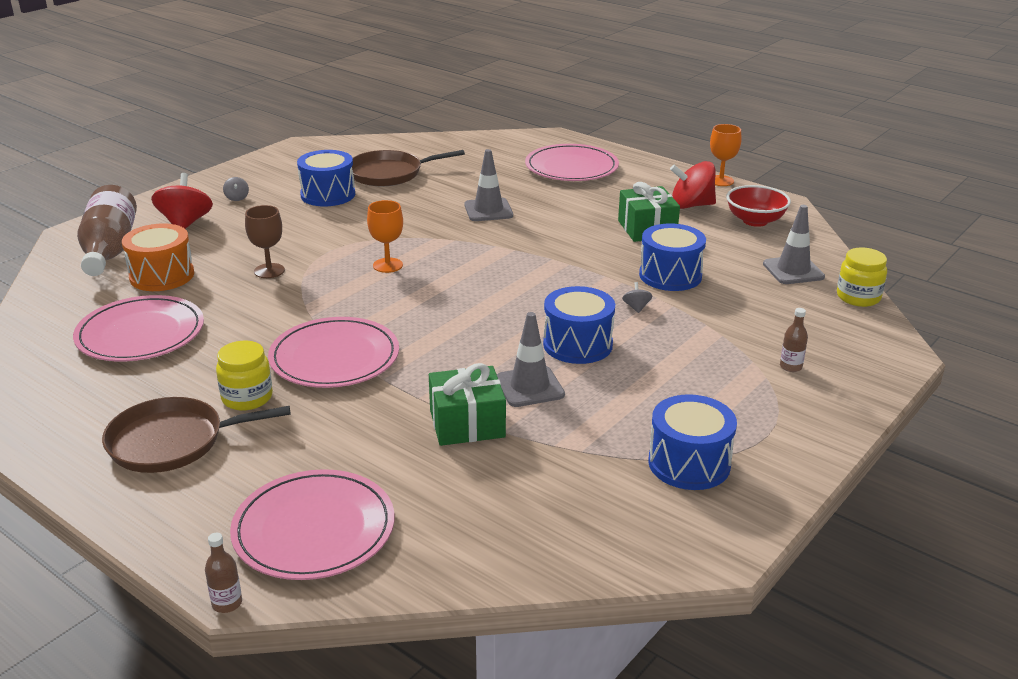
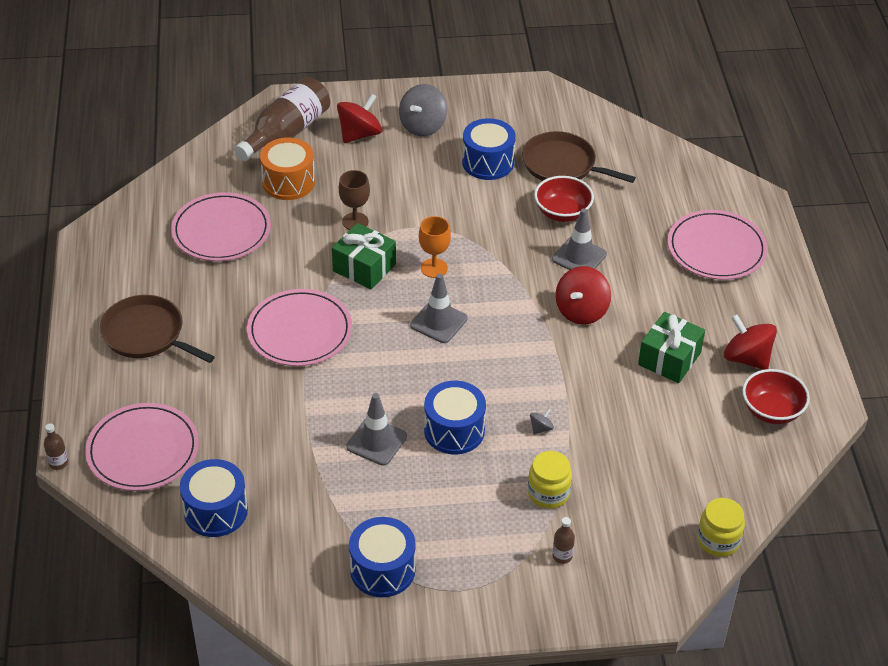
camera: 45 degrees right, 15 degrees up
yellow jar [216,341,273,411] -> yellow jar moved to [528,451,572,509]
grey spinning top [223,177,249,201] -> grey spinning top [399,84,447,136], size x2.23
green gift [429,363,506,446] -> green gift moved to [332,223,396,289]
blue drum [639,224,706,291] -> blue drum moved to [180,459,248,537]
orange goblet [710,124,741,186] -> none
grey traffic cone [763,205,825,284] -> grey traffic cone moved to [410,273,468,343]
none -> red bowl [534,176,594,222]
none -> red spinning top [556,266,611,325]

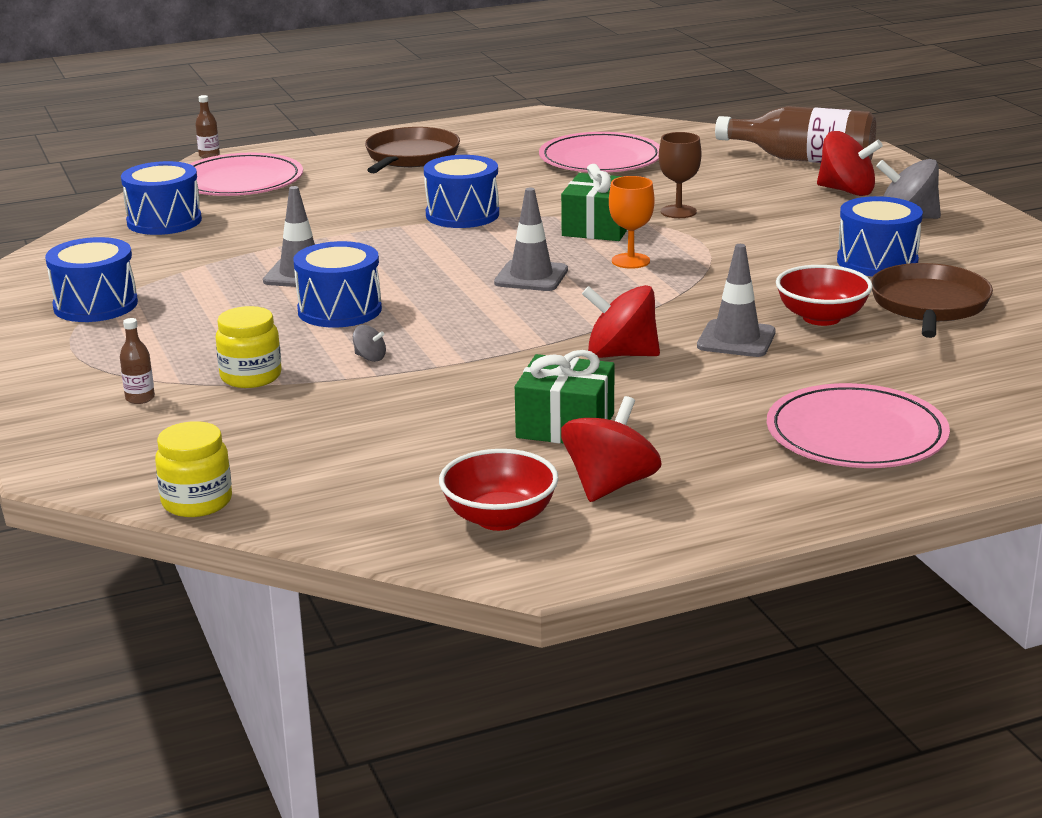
camera: 75 degrees right, 20 degrees down
pink plate [247,289,352,366] -> blue drum [424,155,499,228]
orange drum [260,137,315,200] -> none

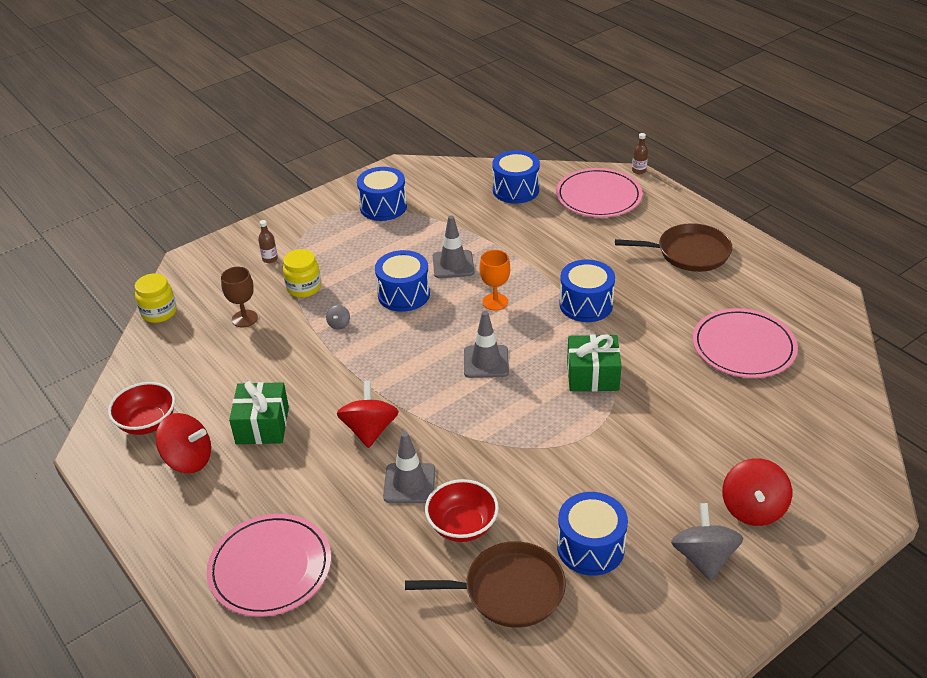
camera: 75 degrees right, 15 degrees up
orange goblet [609,176,654,269] -> orange goblet moved to [480,250,510,310]
brown goblet [659,132,701,218] -> brown goblet moved to [221,267,258,327]
brown bottle [715,106,876,163] -> none

